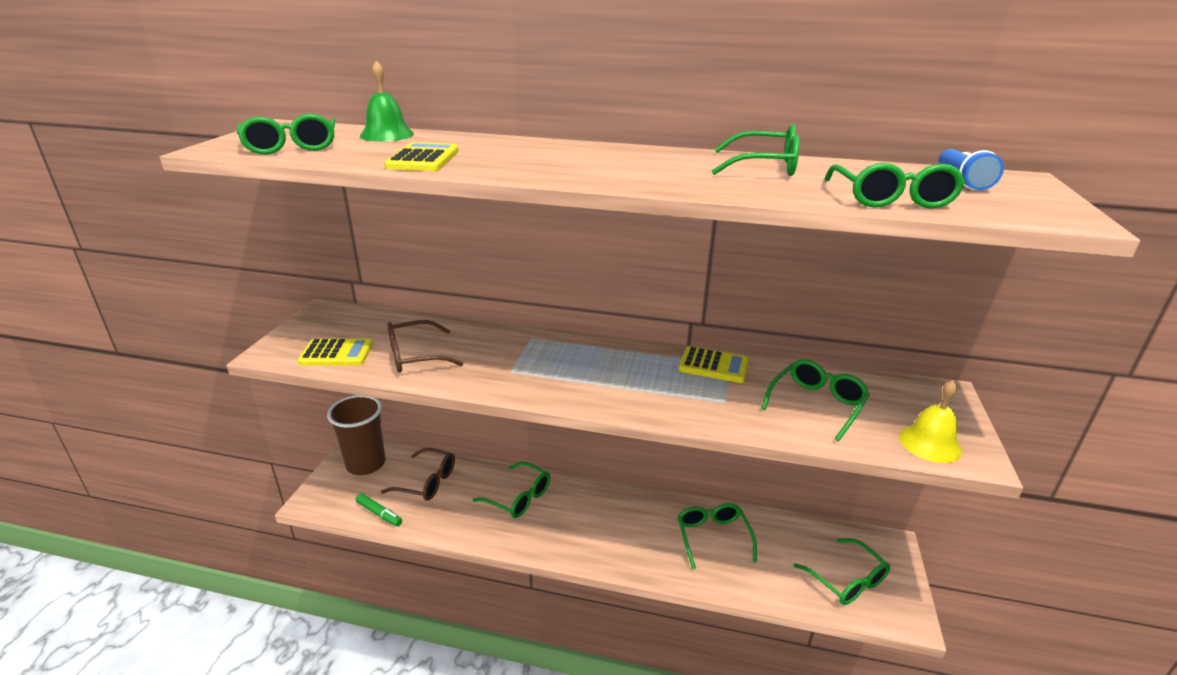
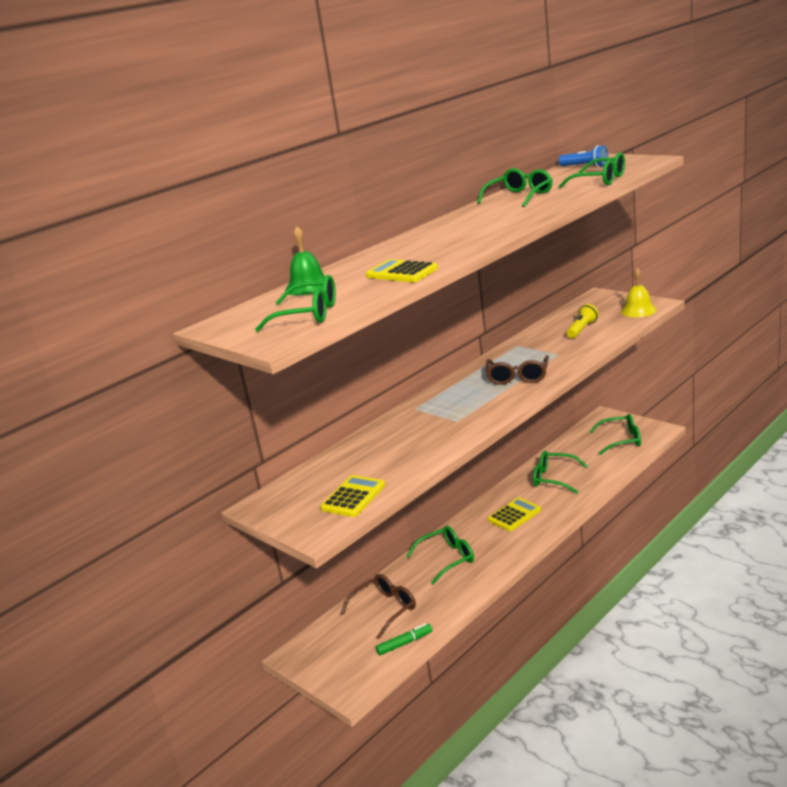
camera: 55 degrees left, 5 degrees down
brown cup [327,395,385,475] -> none
brown glasses [387,320,464,373] -> brown glasses moved to [486,355,549,385]
yellow calculator [679,346,749,383] -> yellow calculator moved to [488,497,541,531]
green glasses [761,359,870,441] -> yellow flashlight [567,304,599,338]

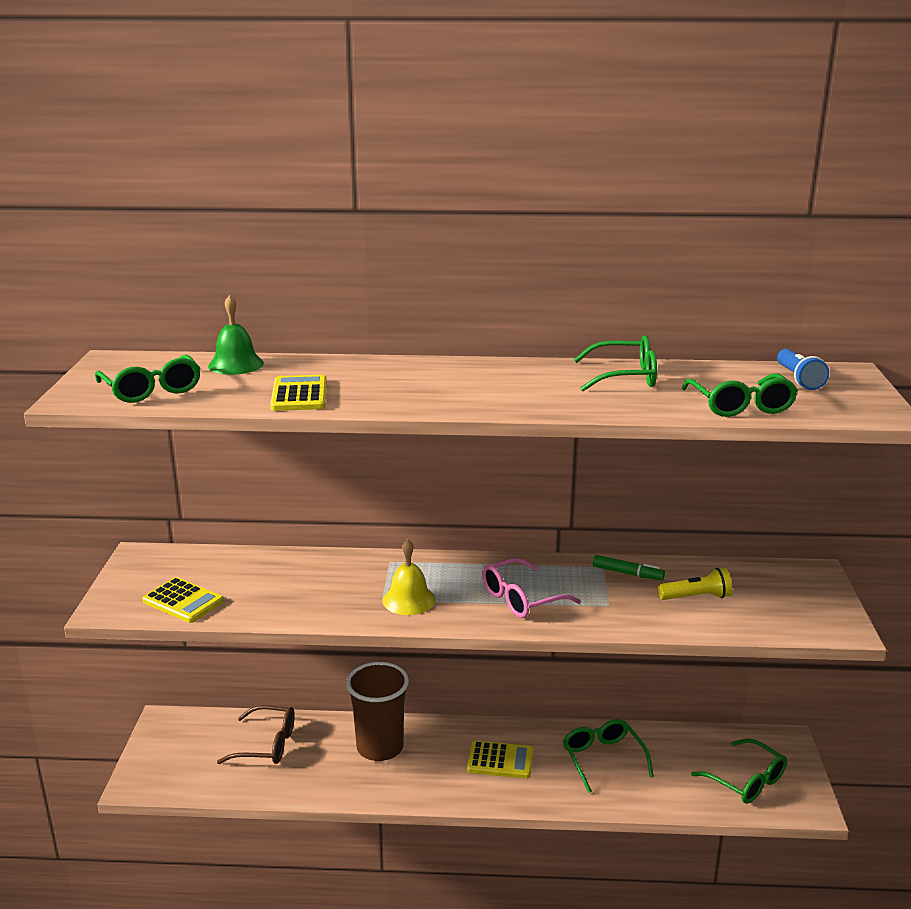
camera: 45 degrees right, 0 degrees up
yellow calculator [321,475,385,517] -> yellow calculator turned 45 degrees clockwise [142,577,224,623]
green marker [376,623,432,655] -> green marker moved to [593,555,665,580]
green glasses [406,526,474,584] -> brown cup [346,662,409,761]
brown glasses [486,355,549,385] -> pink glasses [482,558,581,618]
yellow bell [621,267,657,317] -> yellow bell moved to [383,539,436,615]

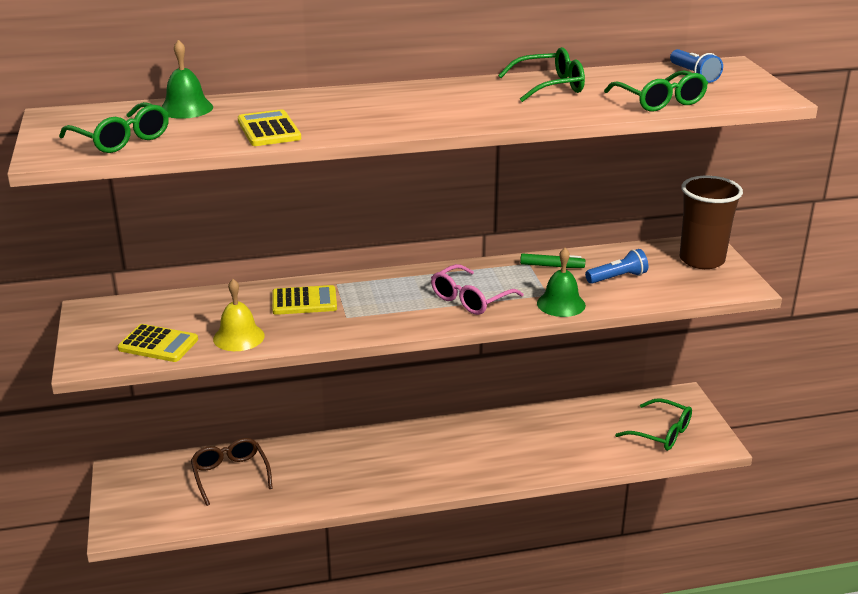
camera: 15 degrees left, 5 degrees up
brown glasses [217,705,295,764] -> brown glasses turned 105 degrees counterclockwise [191,438,273,506]
brown cup [346,662,409,761] -> brown cup moved to [680,176,743,269]
yellow bell [383,539,436,615] -> yellow bell moved to [213,279,265,351]
yellow calculator [467,741,533,779] -> yellow calculator moved to [272,285,337,315]
green glasses [563,719,654,793] -> none
yellow flashlight [658,568,732,600] -> blue flashlight [585,249,648,284]
none -> green bell [537,248,586,317]

